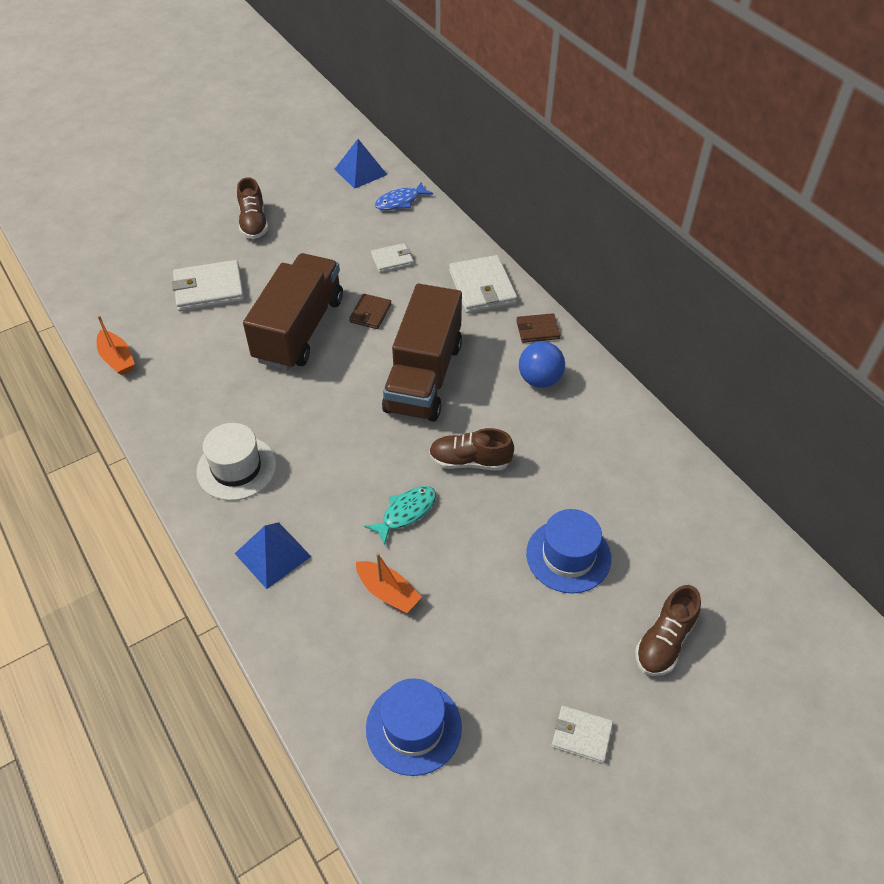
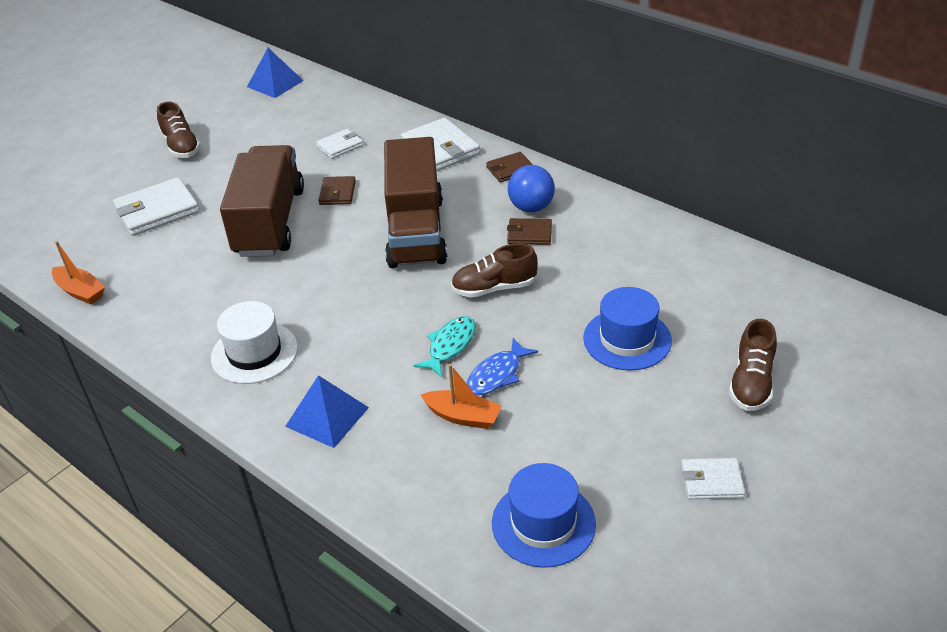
camera: 15 degrees left, 10 degrees down
blue fish [375,182,433,210] -> blue fish moved to [466,338,538,395]
none -> brown wallet [507,218,552,245]

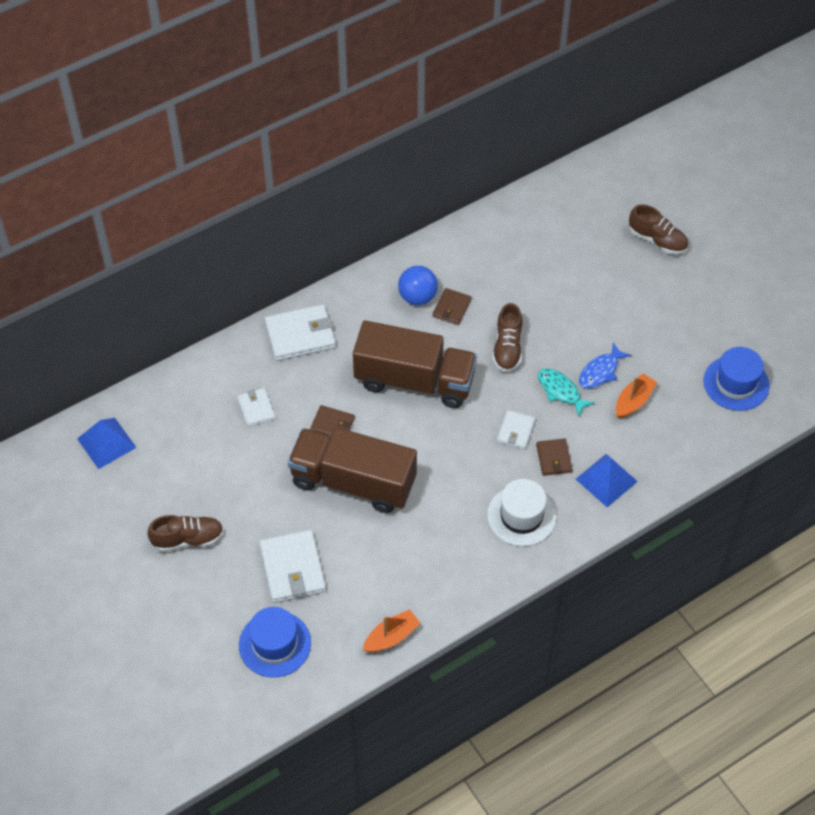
camera: 75 degrees left, 15 degrees up
blue fish [466,338,538,395] -> blue fish turned 75 degrees clockwise [579,343,631,389]
brown wallet [486,152,533,182] -> brown wallet moved to [536,439,573,476]
blue hat [583,287,672,371] -> blue hat moved to [239,607,311,678]
white wallet [681,458,745,499] -> white wallet moved to [497,410,535,450]

